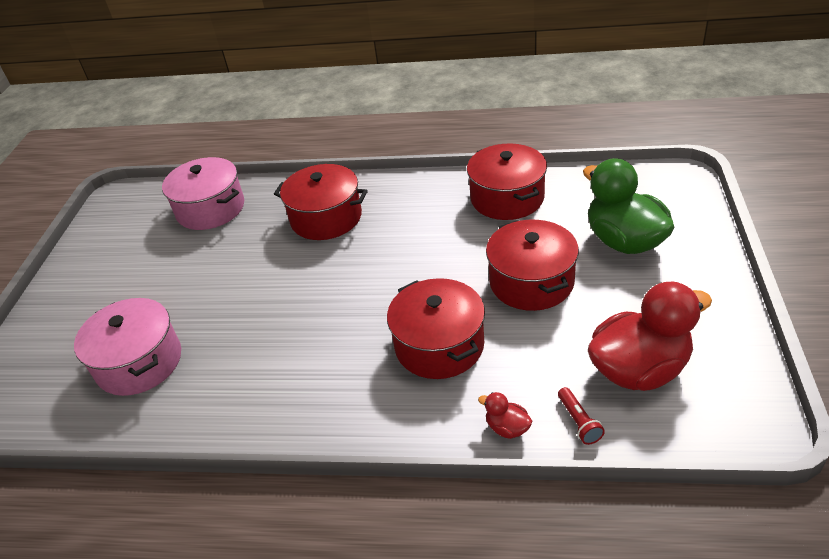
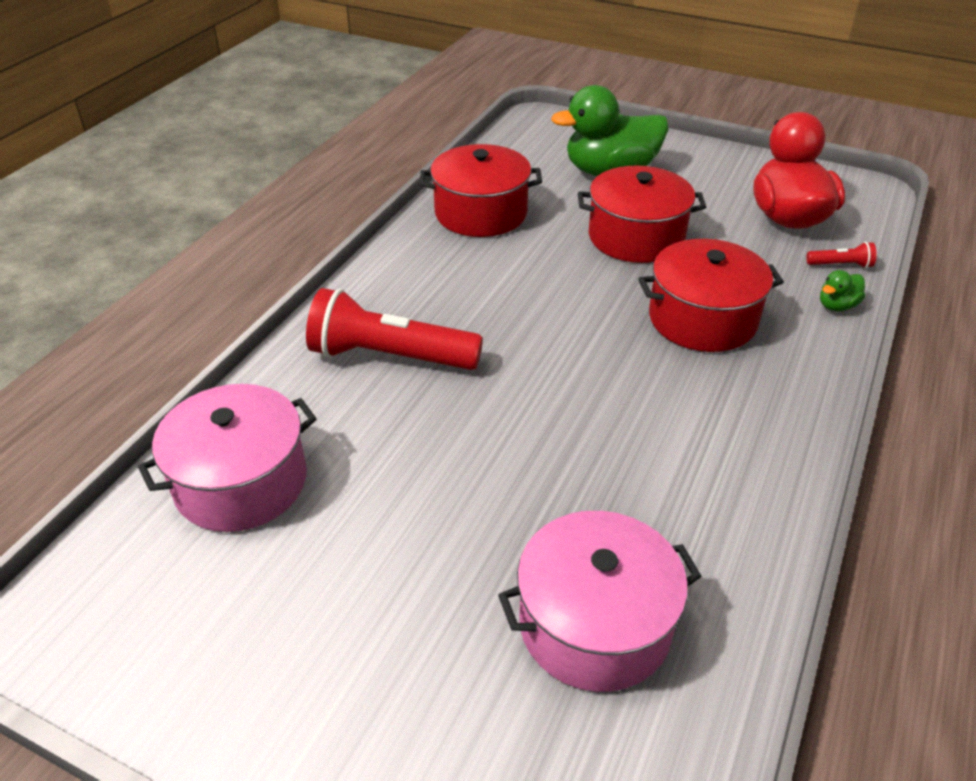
camera: 75 degrees left, 0 degrees up
red pot [274,164,368,240] -> red flashlight [306,288,483,370]
red duck [478,392,532,439] -> green duck [820,270,866,311]

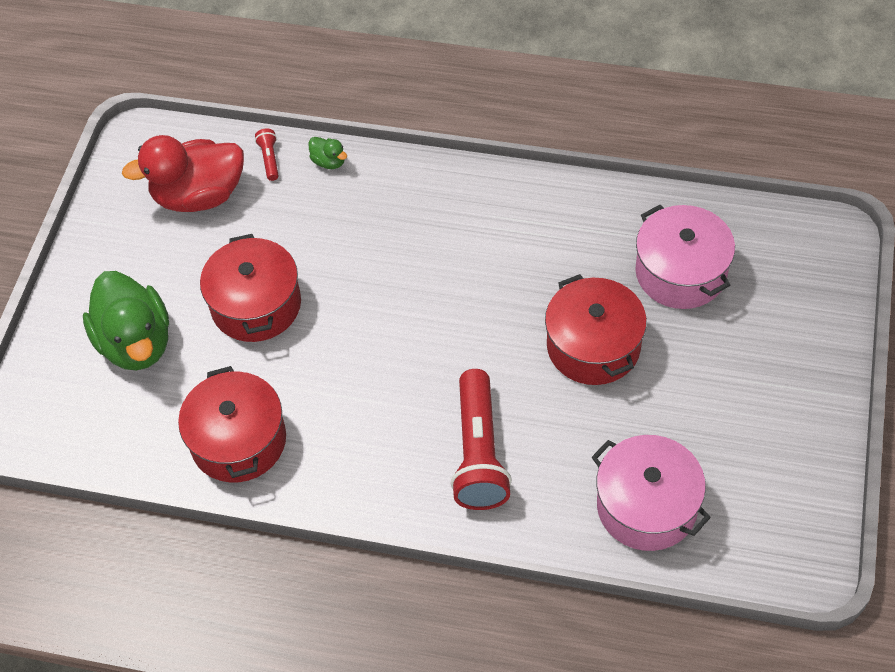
camera: 100 degrees left, 15 degrees up
red pot [638,239,784,352] -> red pot moved to [545,274,647,385]

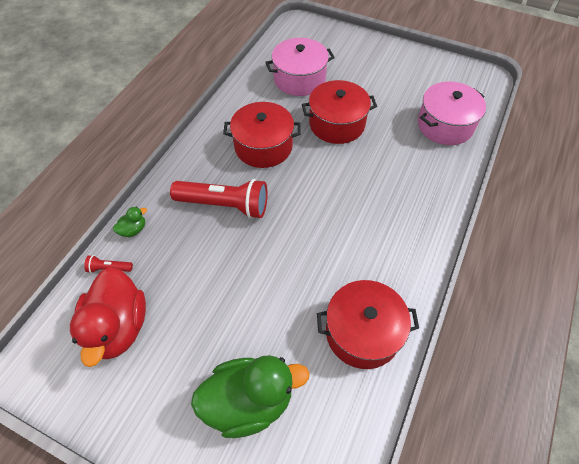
camera: 80 degrees left, 0 degrees up
red pot [200,234,301,342] -> red pot moved to [223,102,301,168]
red flashlight [450,369,512,510] -> red flashlight moved to [170,179,268,219]

